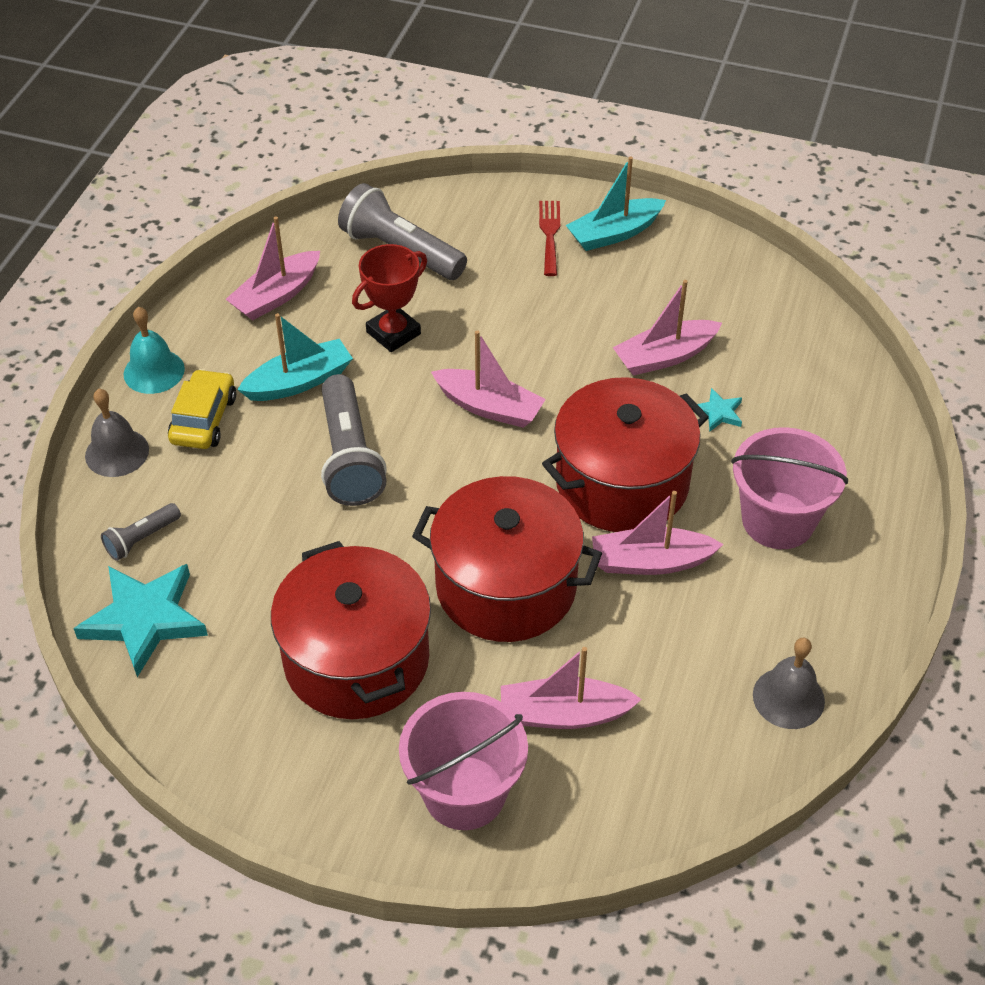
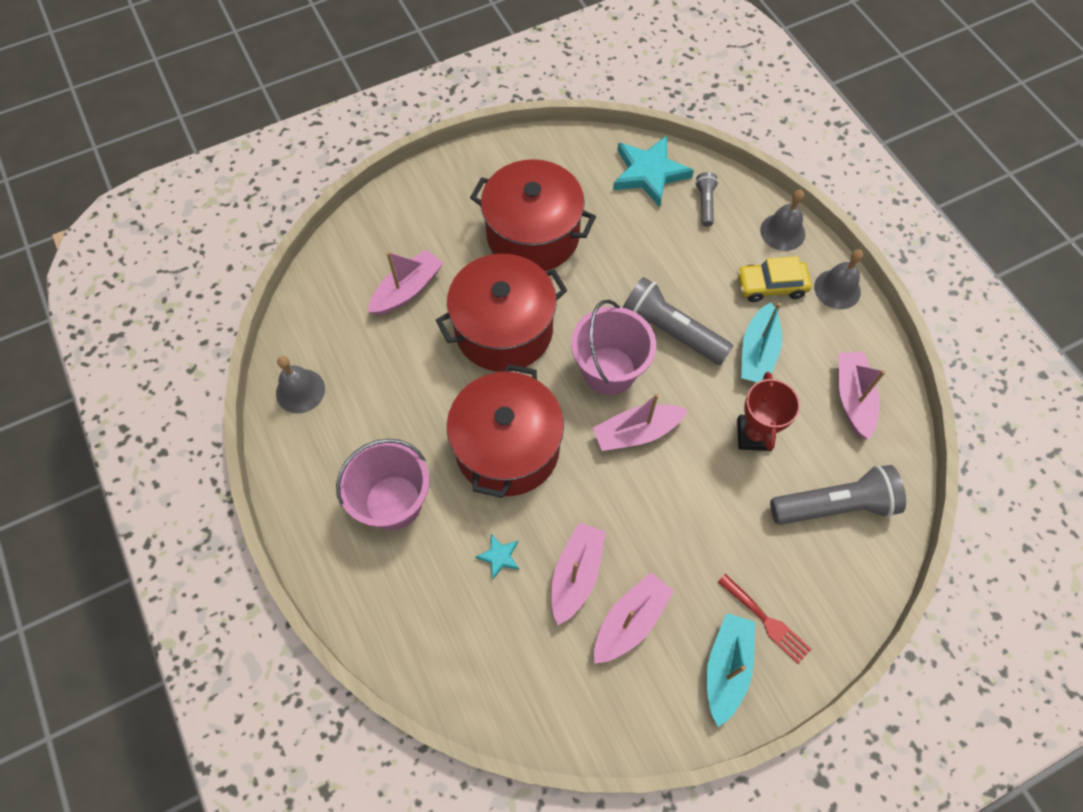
camera: 135 degrees right, 15 degrees up
turquoise bell [124,307,185,394] -> grey bell [814,249,863,309]
yellow car [168,369,236,449] -> yellow car turned 120 degrees clockwise [737,256,812,302]
pink bucket [399,692,528,830] -> pink bucket moved to [571,300,656,395]
pink boat [592,491,724,575] -> pink boat moved to [594,572,674,664]

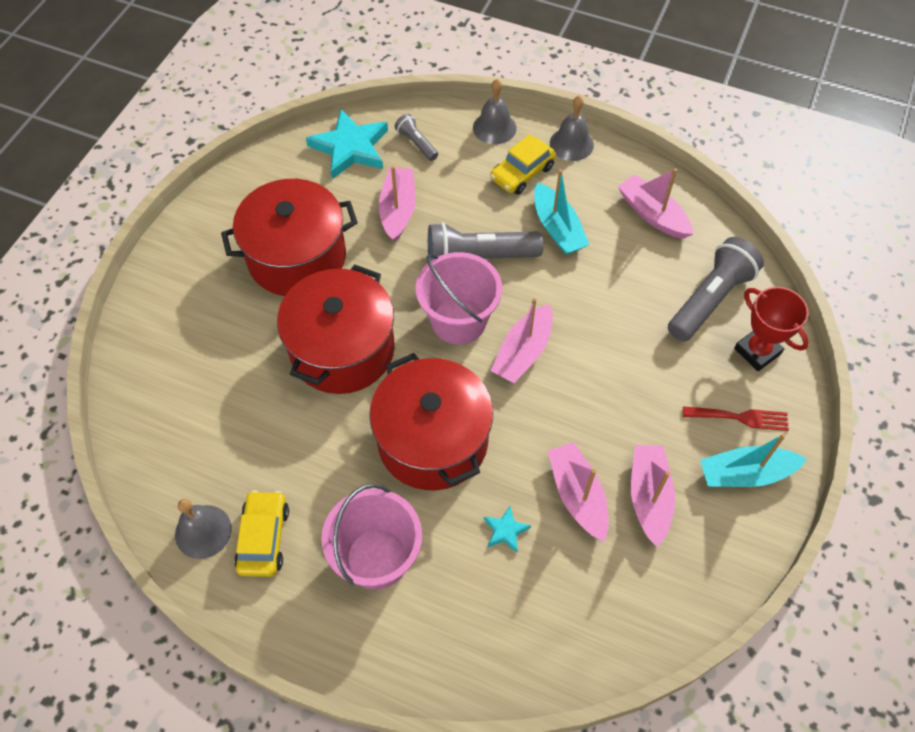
camera: 40 degrees left, 5 degrees down
pink boat [368,249,443,315] -> pink boat moved to [379,166,416,242]
turquoise boat [706,613,755,727] -> turquoise boat turned 75 degrees counterclockwise [700,433,807,487]
red trophy [737,372,800,451] -> red trophy moved to [734,287,809,371]
none -> yellow car [234,490,289,577]

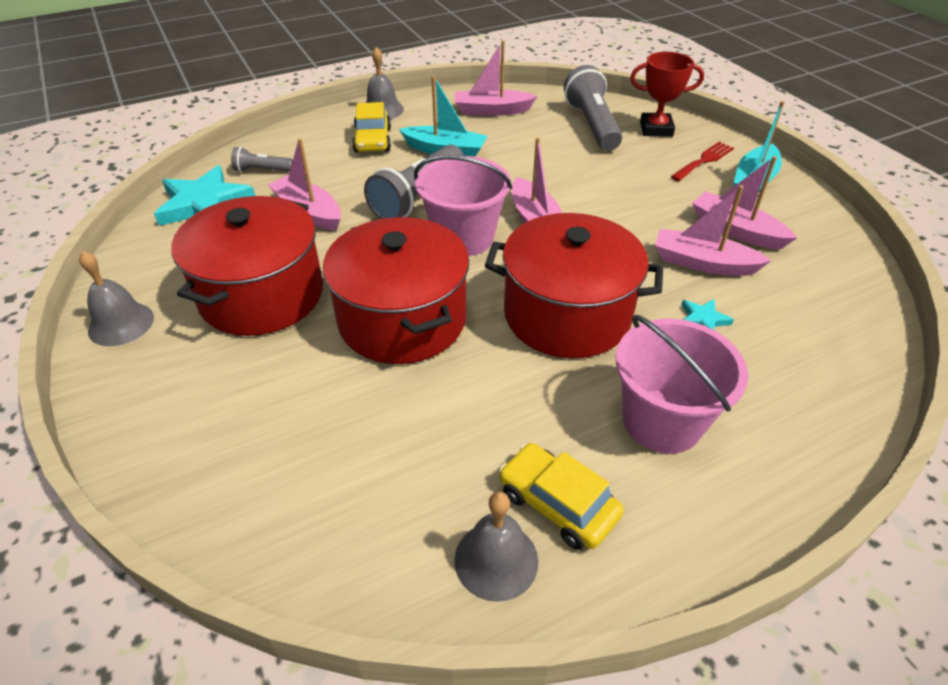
camera: 50 degrees left, 15 degrees down
grey bell [473,79,516,144] -> grey bell moved to [79,251,154,346]

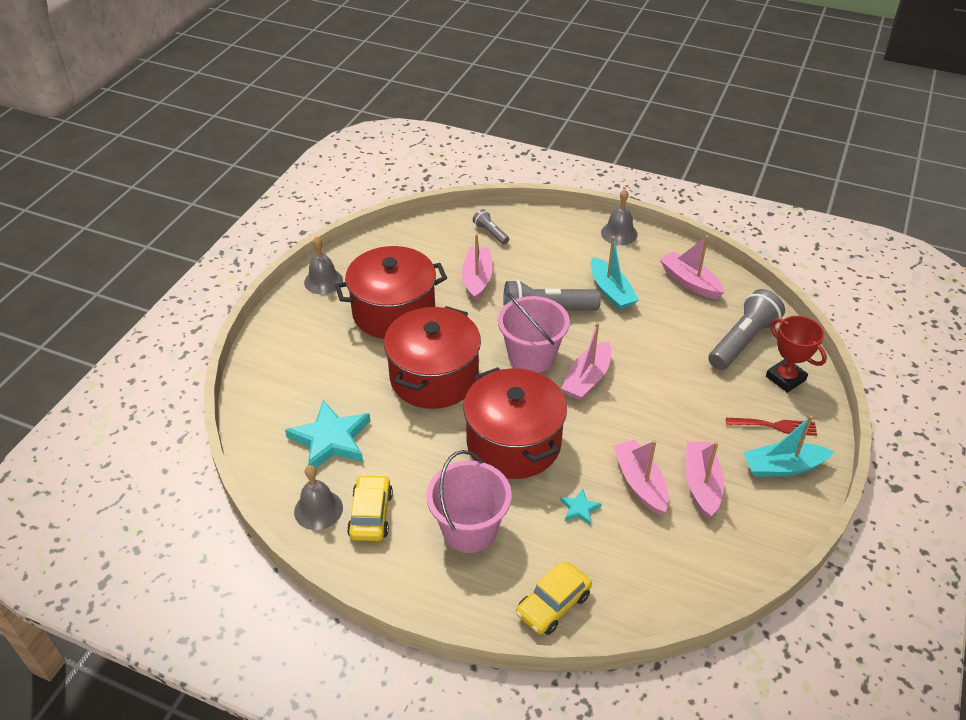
camera: 50 degrees right, 0 degrees up
turquoise star [154,165,255,226] -> turquoise star moved to [285,400,370,468]
yellow car [352,102,391,152] -> yellow car moved to [516,562,592,635]

